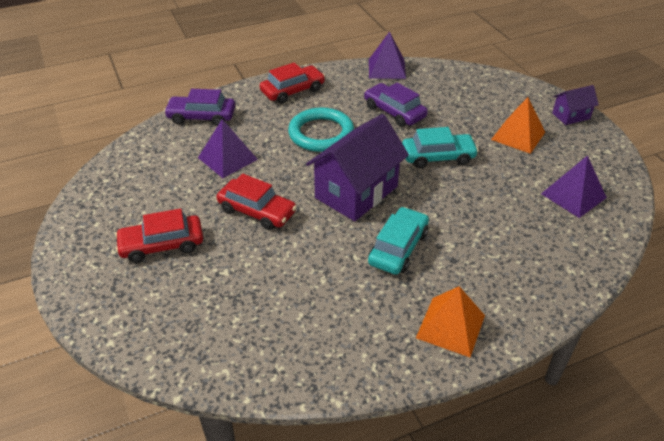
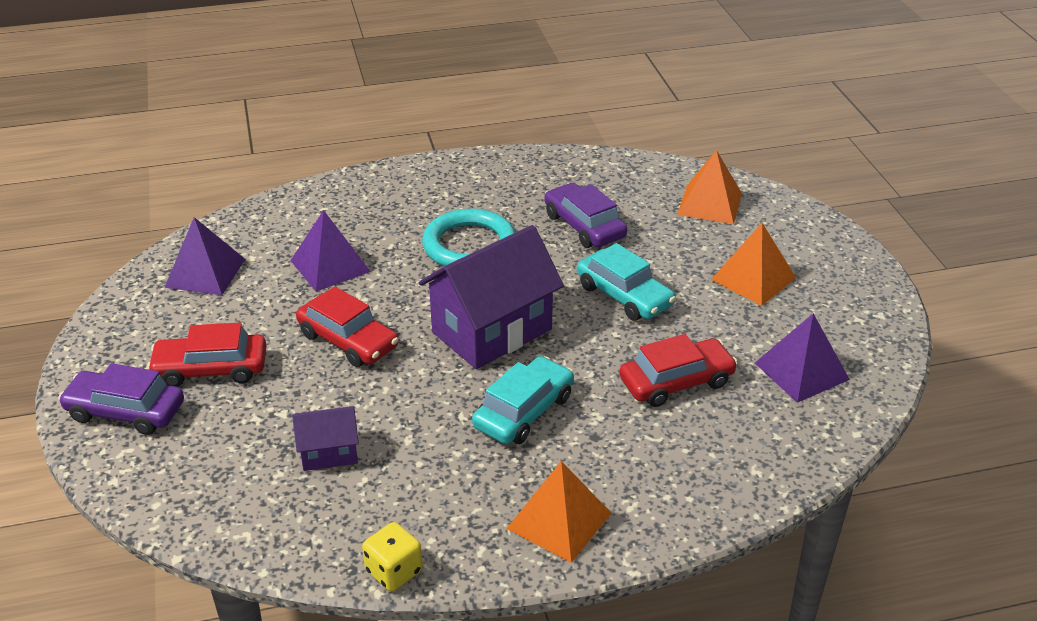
camera: 10 degrees right, 5 degrees down
purple car [164,89,235,126] -> purple car moved to [58,363,184,435]
red car [260,62,325,104] -> red car moved to [619,334,738,407]
purple pyramid [369,32,406,79] -> purple pyramid moved to [164,217,245,295]
turquoise car [402,127,479,168] -> turquoise car turned 45 degrees clockwise [577,243,676,321]
purple house [552,85,599,125] -> purple house moved to [292,406,359,471]
none -> yellow dice [362,522,423,591]
none -> orange pyramid [677,150,742,224]

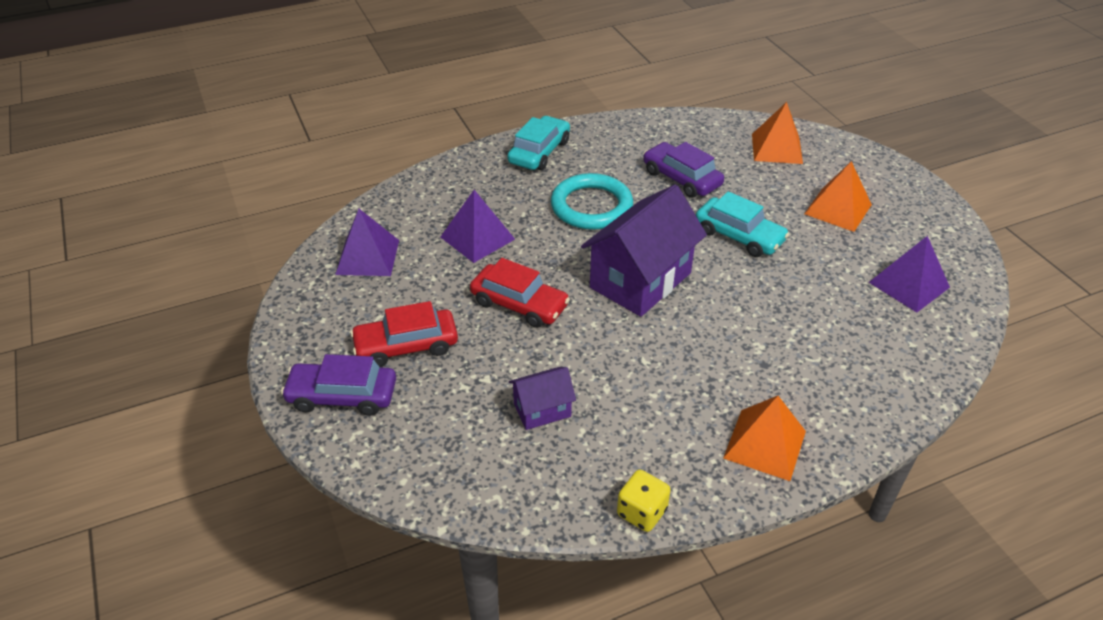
camera: 10 degrees left, 5 degrees up
turquoise car [472,356,574,444] -> turquoise car moved to [507,116,570,170]
red car [619,334,738,407] -> none

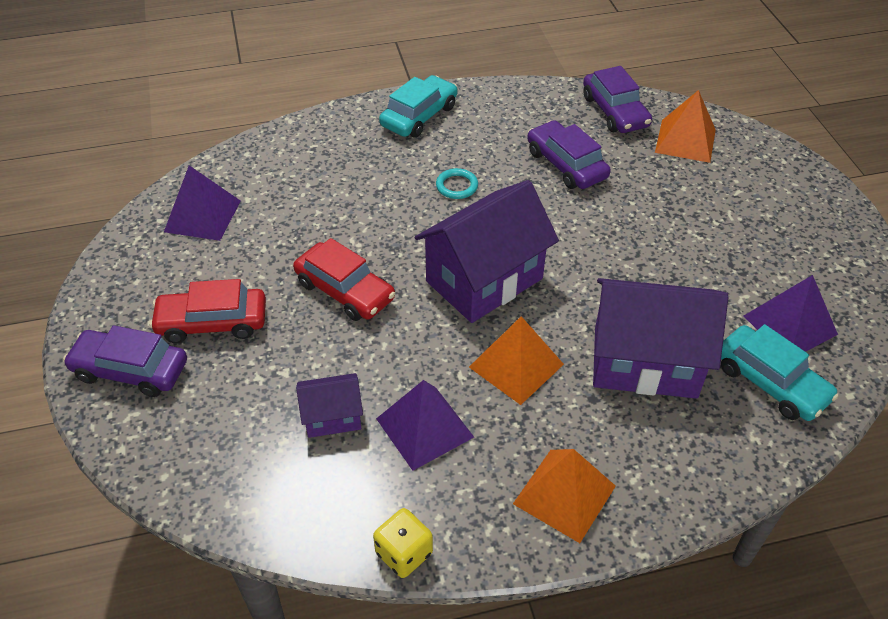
camera: 10 degrees right, 5 degrees up
purple pyramid [441,190,515,263] -> purple pyramid moved to [376,380,474,471]
turquoise ring [551,173,633,230] -> turquoise ring [436,168,478,199], size x0.47
turquoise car [696,191,789,257] -> turquoise car moved to [721,324,839,421]
orange pyramid [804,161,872,232] -> orange pyramid moved to [469,316,564,405]
none -> purple car [583,66,652,133]
none -> purple house [593,278,729,399]

